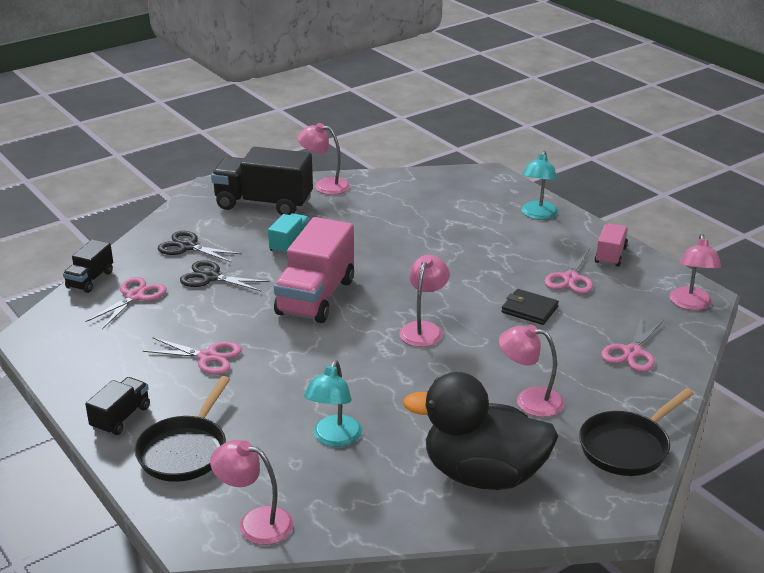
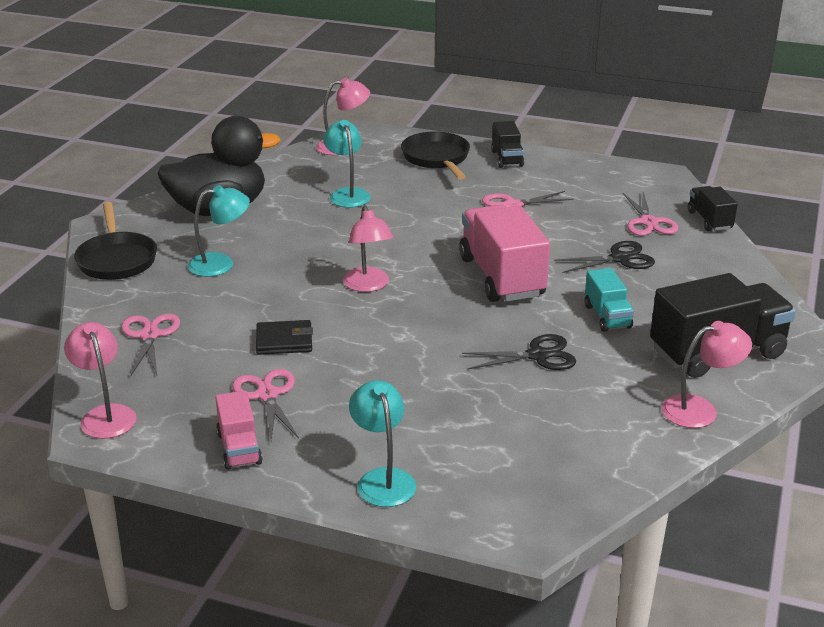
camera: 145 degrees right, 0 degrees up
black scissors [158,231,242,263] -> black scissors moved to [462,334,576,370]
pink lamp [499,325,564,417] -> turquoise lamp [188,185,250,277]
black pan [579,388,694,476] -> black pan turned 150 degrees clockwise [74,202,157,280]

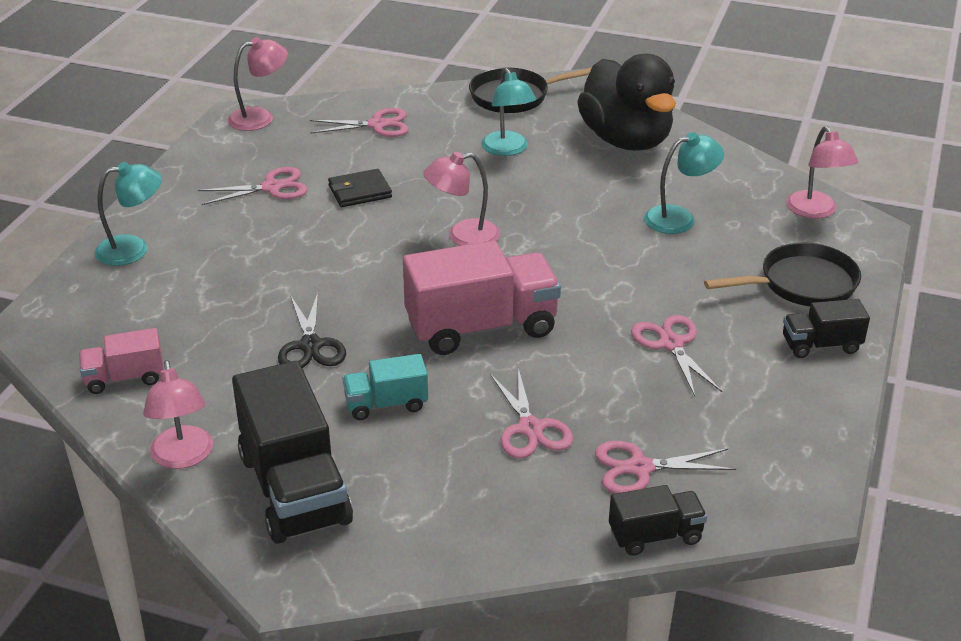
camera: 90 degrees right, 5 degrees up
pink truck [215,391,263,470] -> pink truck moved to [79,328,164,394]
black wallet [256,320,313,355] -> black wallet turned 75 degrees clockwise [328,169,392,207]
black scissors [554,241,655,273] -> pink scissors [490,368,573,458]

